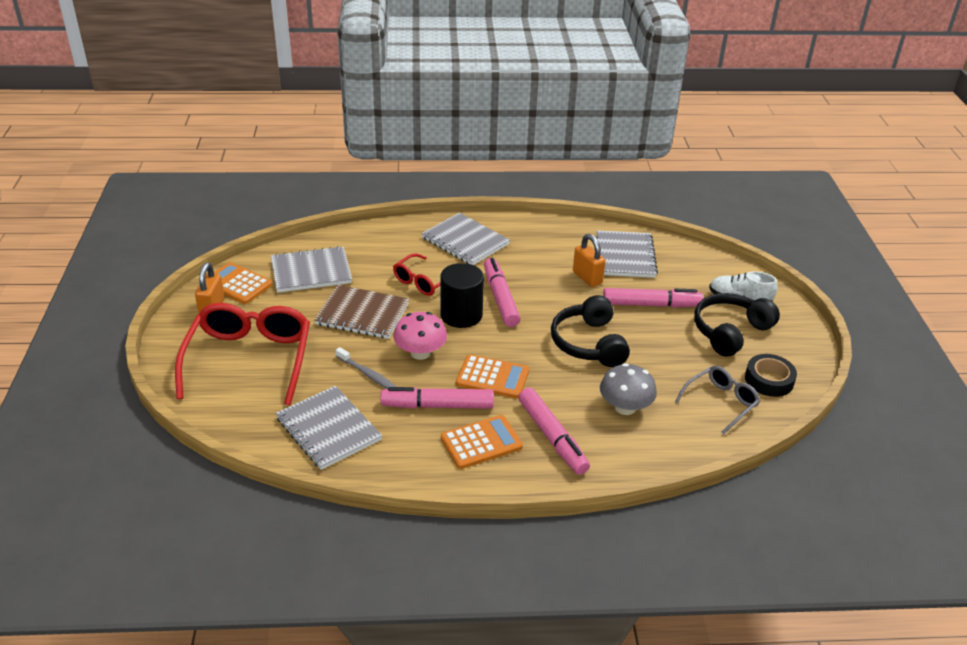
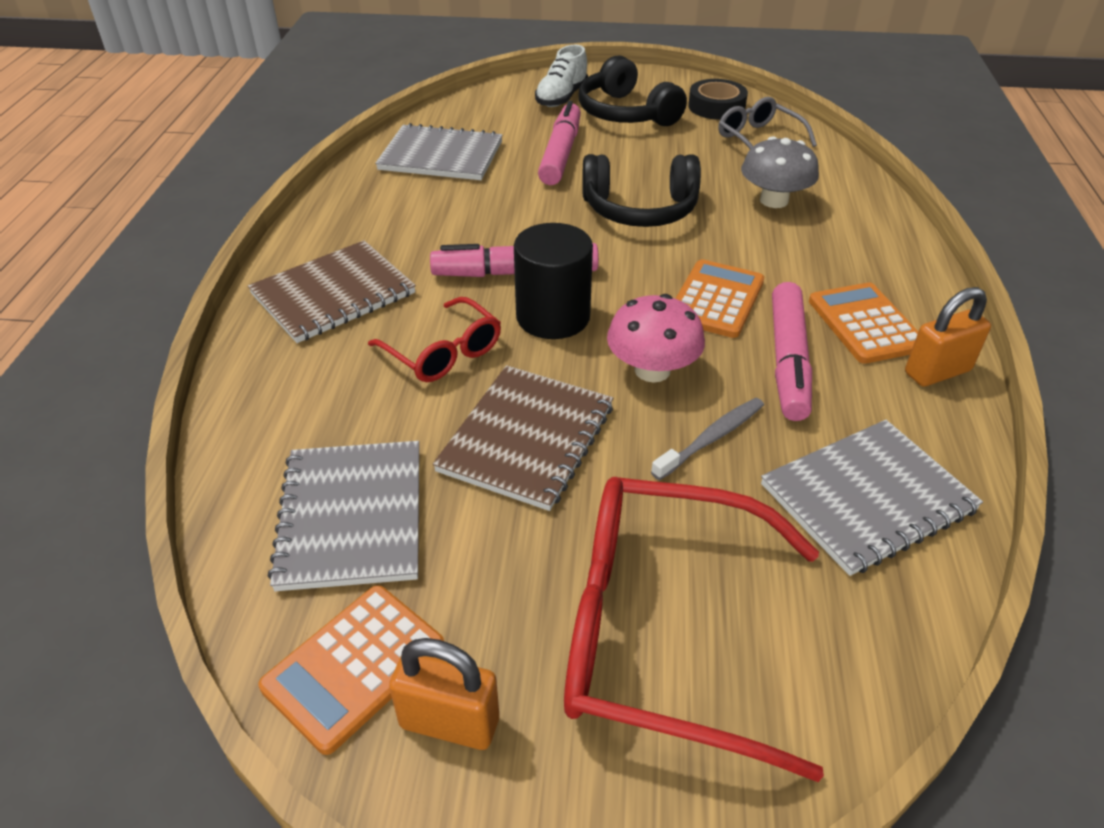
camera: 80 degrees left, 5 degrees up
grey notebook [421,213,510,265] -> brown notebook [248,241,416,343]
pink marker [518,387,590,475] -> none
orange padlock [573,234,606,287] -> orange padlock moved to [905,287,991,387]

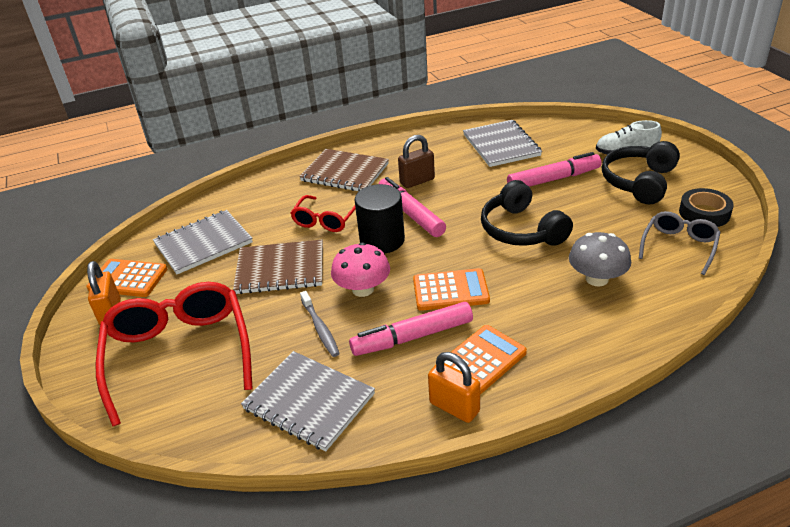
camera: 65 degrees right, 5 degrees down
grey toothbrush [651,398,764,480] -> grey toothbrush turned 45 degrees clockwise [300,291,340,357]
none -> brown padlock [398,135,435,188]

